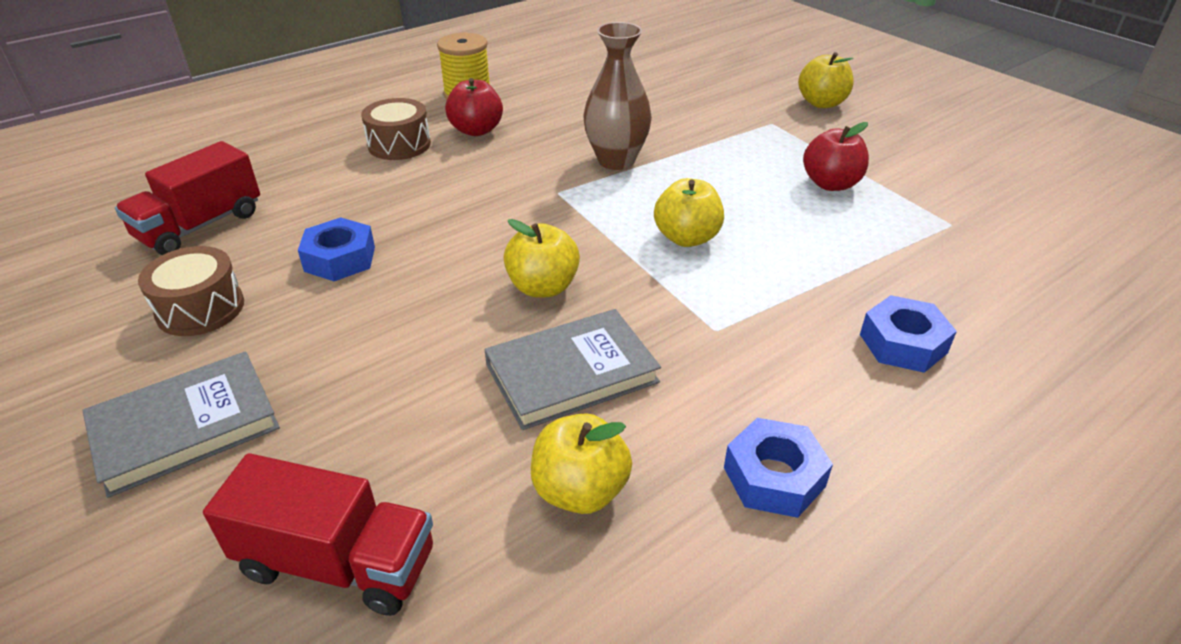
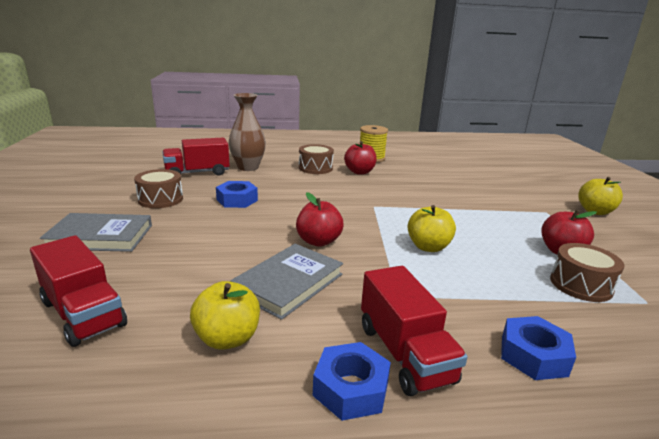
camera: 30 degrees right, 15 degrees down
grey book [484,309,661,430] -> grey book turned 60 degrees counterclockwise [230,244,343,320]
yellow apple [503,219,580,298] -> red apple [296,192,344,247]
brown vase [584,22,652,170] -> brown vase moved to [229,93,266,171]
none -> red truck [361,266,467,396]
none -> brown drum [550,243,624,302]

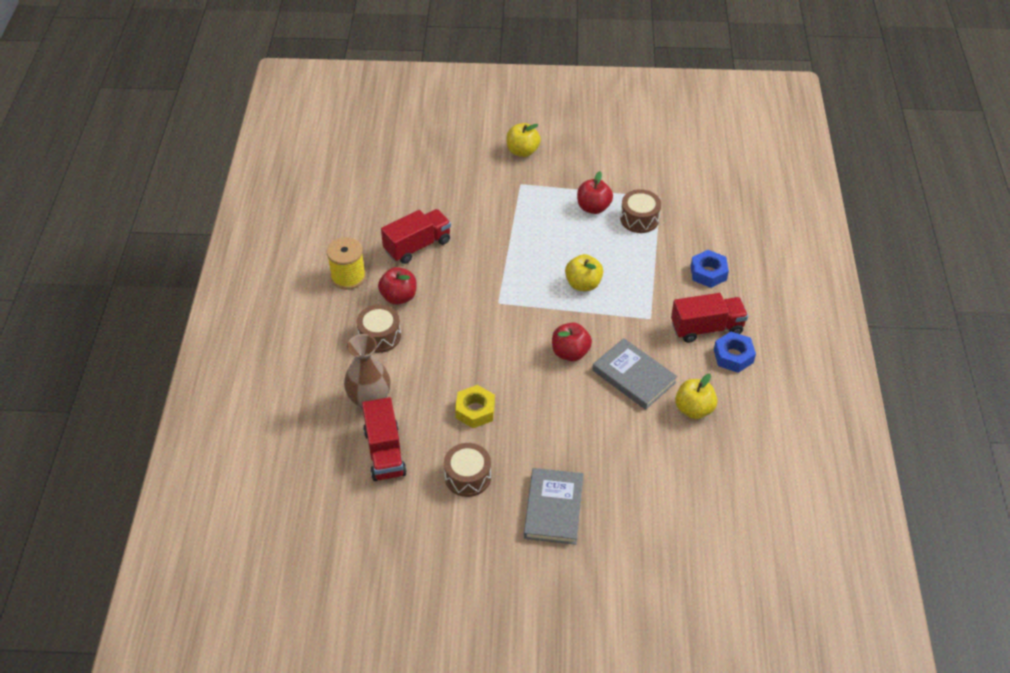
camera: 80 degrees left, 25 degrees up
red truck [30,235,127,347] -> red truck moved to [381,209,451,264]
blue nut [216,181,258,208] -> yellow nut [455,385,495,428]

